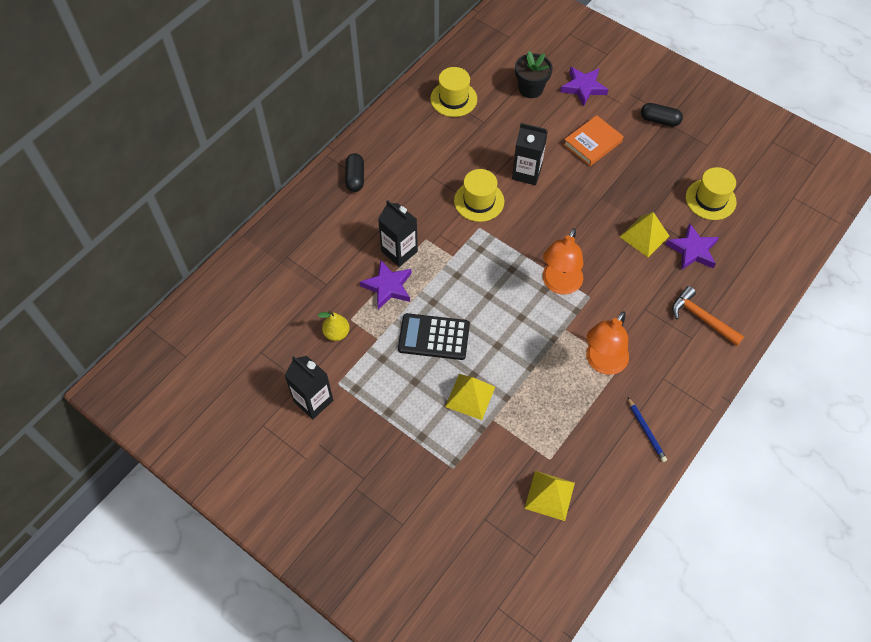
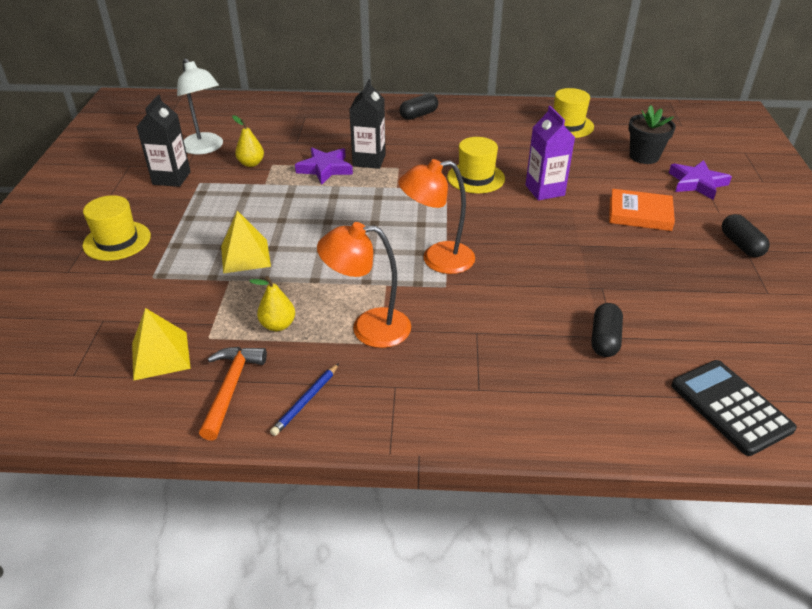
camera: 55 degrees right, 20 degrees down
black calculator [398,313,470,360] -> black calculator moved to [671,360,797,456]
black carton [512,123,548,185] -> purple carton [525,106,575,200]
yellow pyramid [620,212,669,257] -> none
purple star [666,223,719,270] -> black capsule [592,303,623,357]
orange hammer [672,286,744,346] -> orange hammer moved to [199,347,267,441]
yellow hat [686,167,736,220] -> yellow hat moved to [83,195,151,261]
none -> white lamp [177,58,223,154]
none -> yellow pear [249,276,295,331]

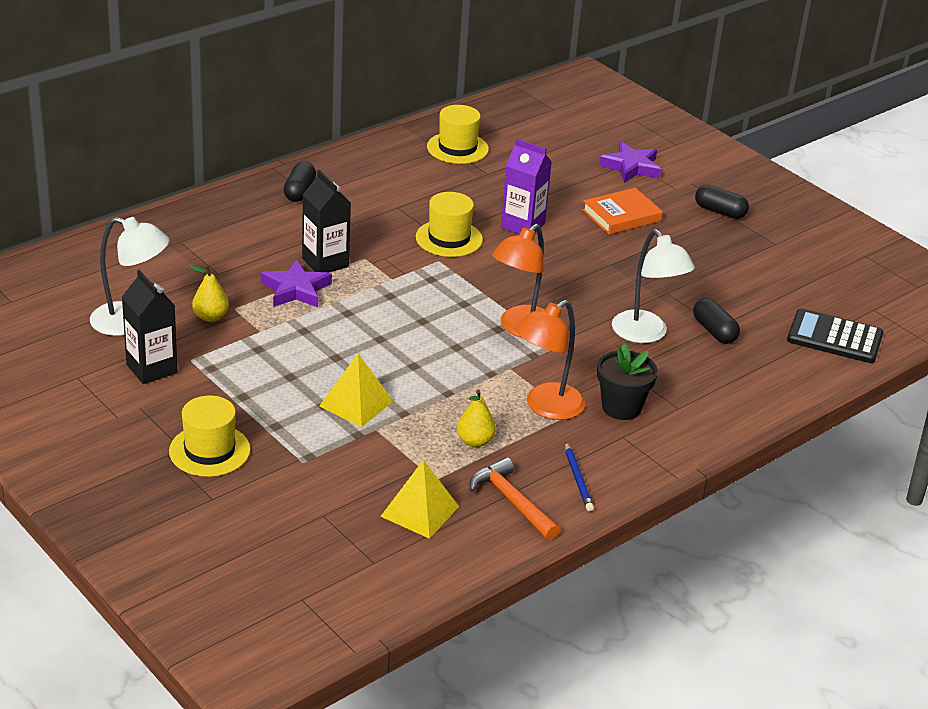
camera: 45 degrees left, 5 degrees down
black flower pot [628,105,676,164] -> black flower pot moved to [597,344,658,420]
none -> white lamp [612,229,695,343]

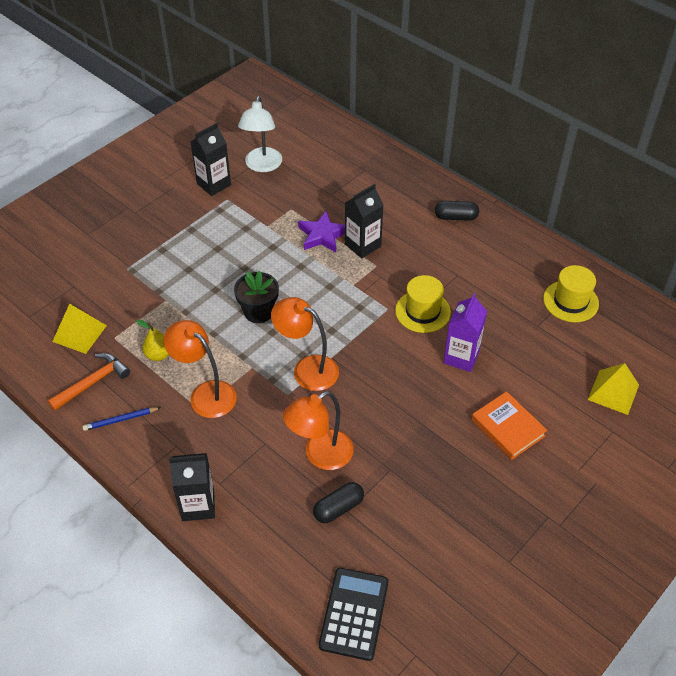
camera: 85 degrees right, 15 degrees up
yellow hat [169,395,251,477] -> none
yellow pear [189,265,229,322] -> none
yellow pyramid [319,354,393,427] -> yellow pyramid moved to [588,363,639,415]
black flower pot [597,344,658,420] -> black flower pot moved to [234,271,279,323]
purple star [599,142,661,183] -> none
white lamp [612,229,695,343] -> orange lamp [283,391,354,470]
black capsule [695,185,749,219] -> none
none -> black carton [169,453,215,521]

